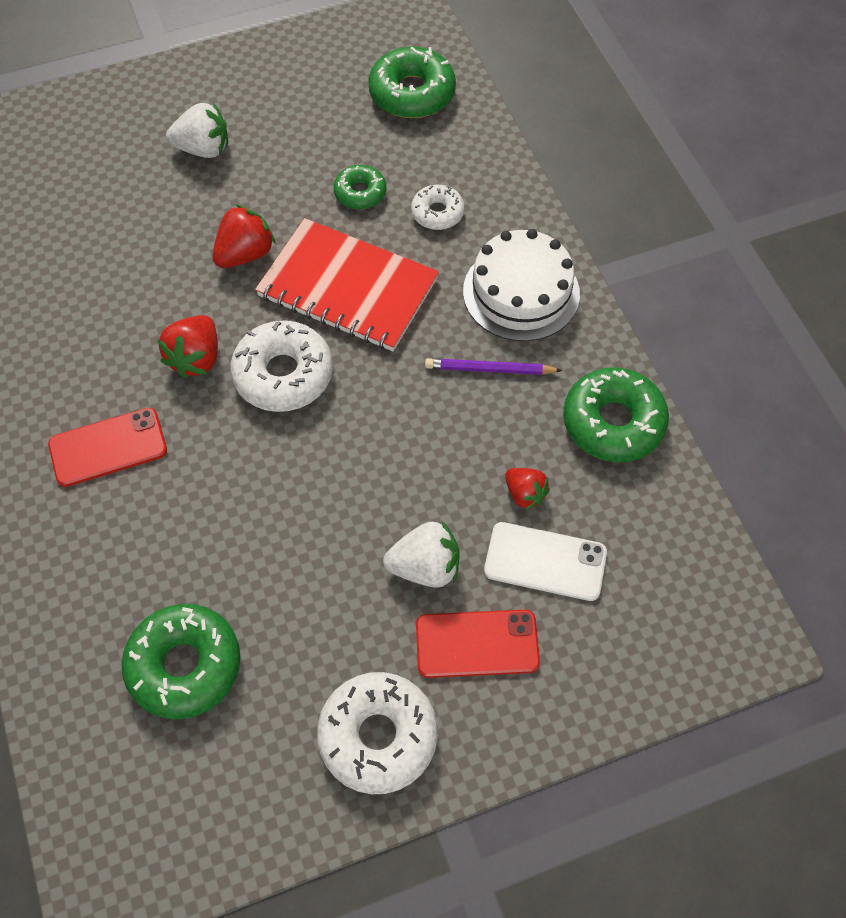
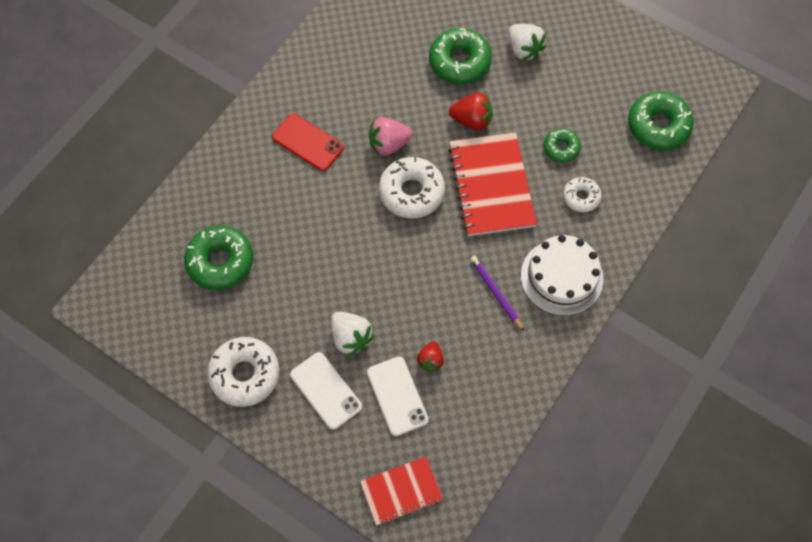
camera: 55 degrees right, 5 degrees up
red strawberry [157,315,218,378] -> pink strawberry [369,117,413,156]
red phone [416,610,540,678] -> white phone [290,352,362,430]
green donut [563,367,669,462] -> green donut moved to [429,28,492,84]
none -> red notebook [360,456,443,526]

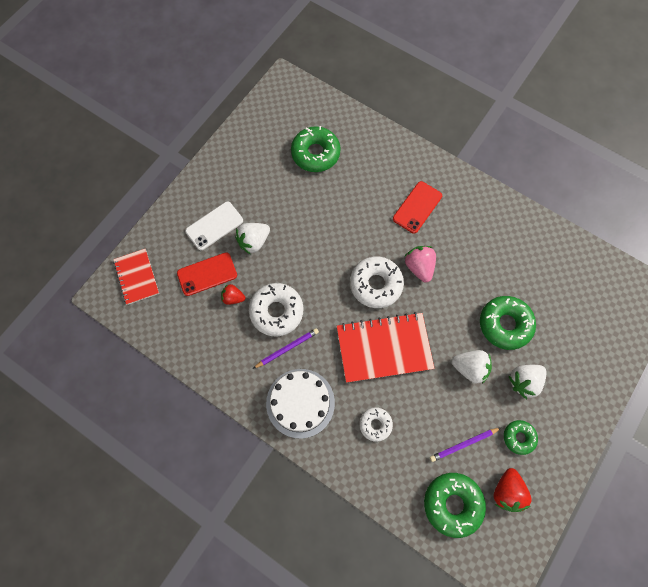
camera: 90 degrees right, 5 degrees up
white donut [207,337,280,407] -> white donut moved to [249,283,303,336]
white phone [367,356,429,436] -> red phone [177,252,237,296]
red strawberry [449,92,493,131] -> red strawberry moved to [494,468,532,512]
green donut [543,128,581,162] -> green donut moved to [504,420,538,455]
none -> purple pencil [430,428,501,462]
none -> white strawberry [452,350,492,384]

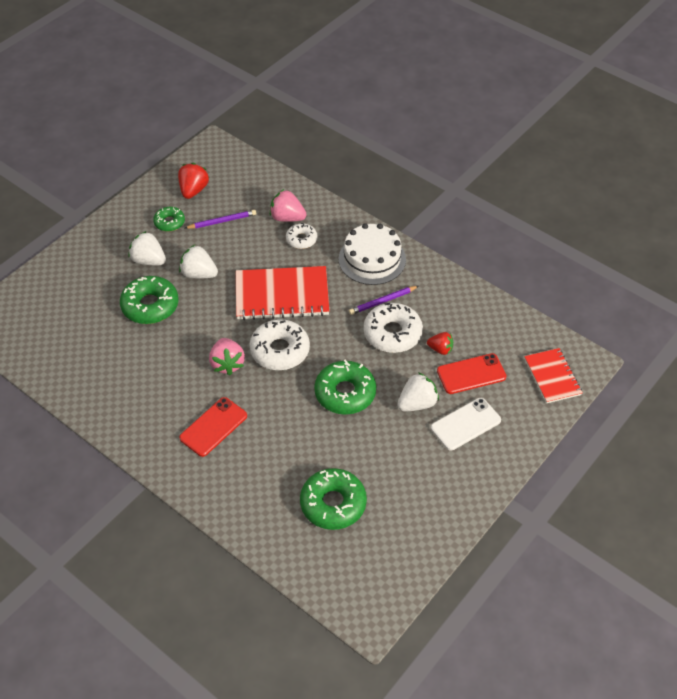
camera: 175 degrees left, 20 degrees down
green donut [424,473,486,538] -> green donut moved to [314,360,376,415]
white strawberry [509,365,546,399] -> white strawberry turned 120 degrees counterclockwise [129,231,166,265]
none -> pink strawberry [270,189,307,222]

